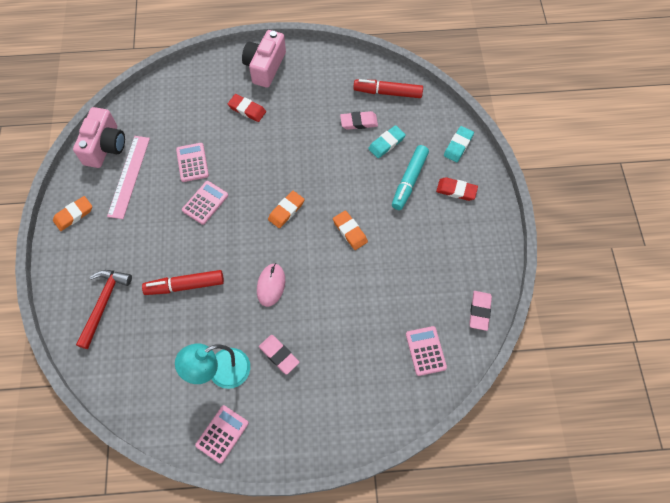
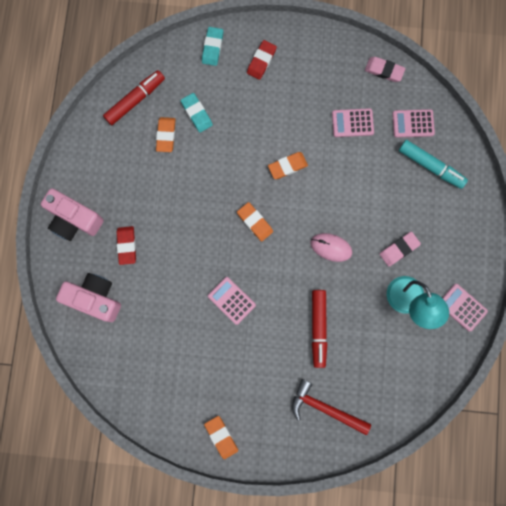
camera: 80 degrees left, 15 degrees up
pink camera [73,107,125,168] -> pink camera moved to [56,273,121,322]
pink ruler [107,136,150,219] -> none
pink calculator [176,143,209,182] -> pink calculator moved to [332,108,374,137]
red eraser [228,94,266,122] -> red eraser turned 45 degrees counterclockwise [117,226,136,265]
pink eraser [340,111,378,130] -> orange eraser [156,117,176,152]
red marker [353,79,423,98] -> red marker turned 150 degrees counterclockwise [103,70,165,125]
turquoise marker [392,145,429,210] -> turquoise marker moved to [399,140,468,189]
turquoise eraser [444,126,474,162] -> turquoise eraser turned 60 degrees clockwise [202,27,223,66]

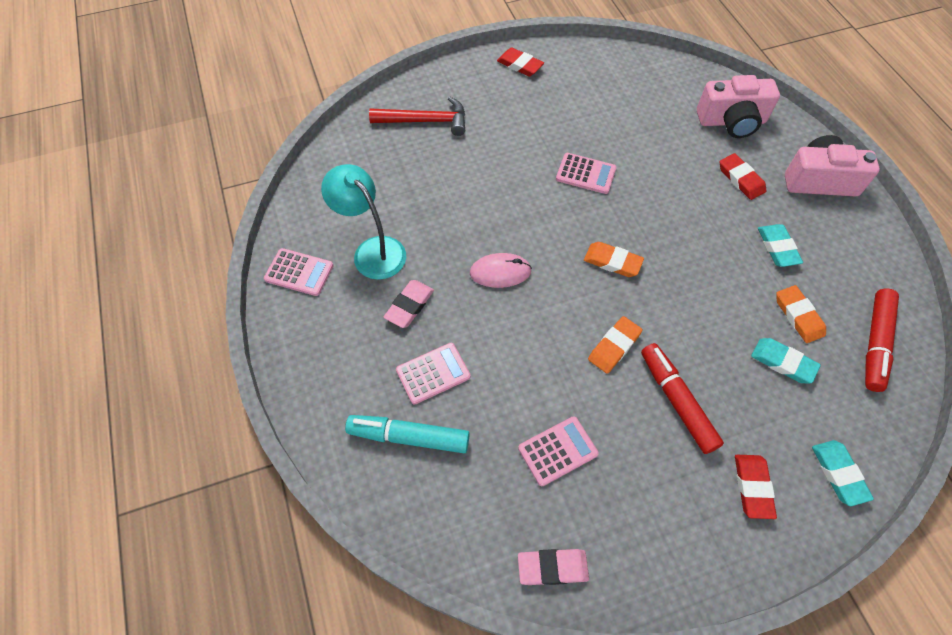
camera: 155 degrees right, 20 degrees down
orange eraser [204,416,238,459] -> red eraser [497,48,544,76]
red marker [312,290,327,368] -> red marker moved to [641,343,724,454]
pink calculator [392,109,435,138] -> pink calculator moved to [396,343,471,404]
none -> turquoise eraser [758,224,803,267]

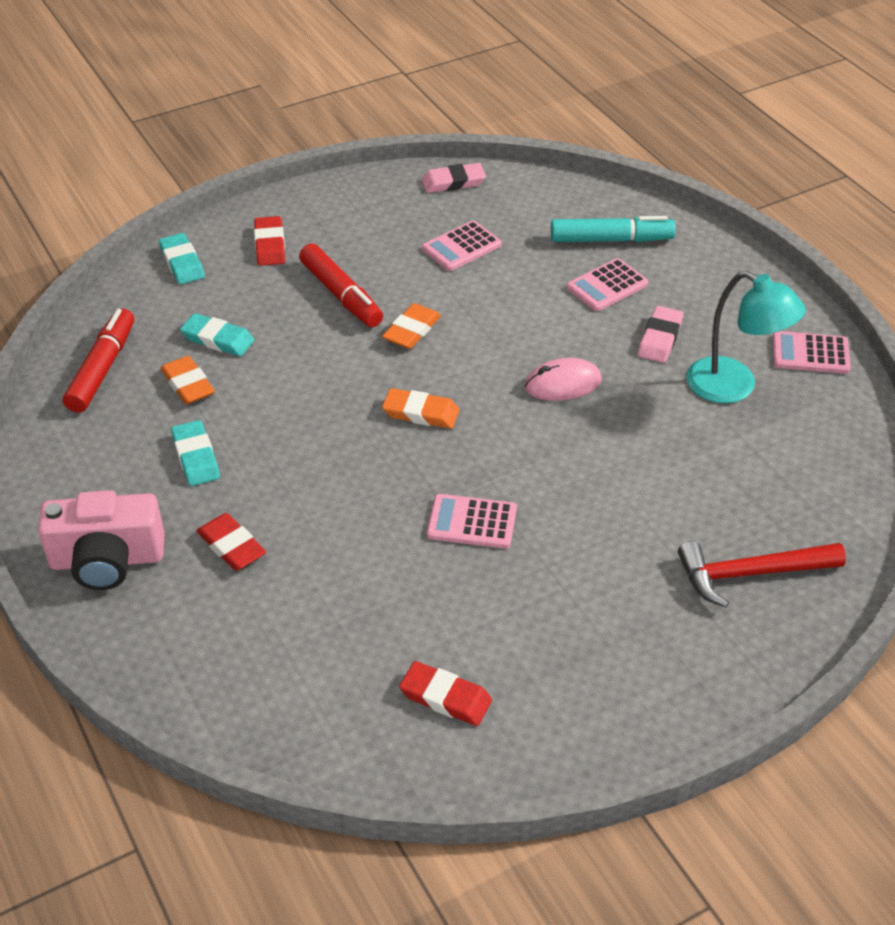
camera: 170 degrees right, 15 degrees down
red eraser [497,48,544,76] -> red eraser moved to [399,661,492,726]
pink camera [697,75,780,138] -> none

